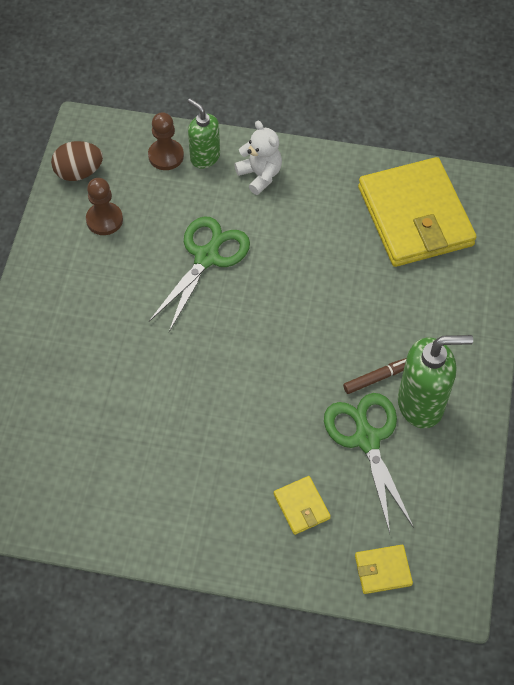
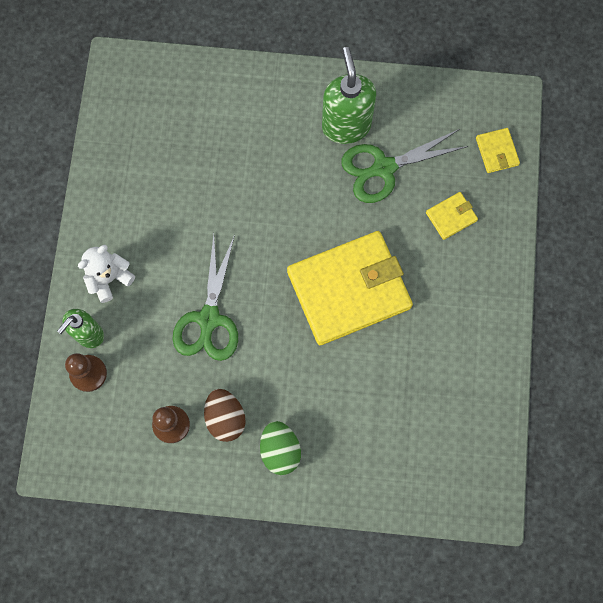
camera: 95 degrees left, 15 degrees up
brown egg [51,141,103,181] -> brown egg moved to [204,389,246,442]
green scissors [149,216,250,332] -> green scissors turned 105 degrees counterclockwise [172,235,238,361]
brown marker [343,358,406,394] -> none
yellow wallet [358,157,477,267] -> yellow wallet moved to [287,231,413,345]
none -> green egg [260,421,301,475]

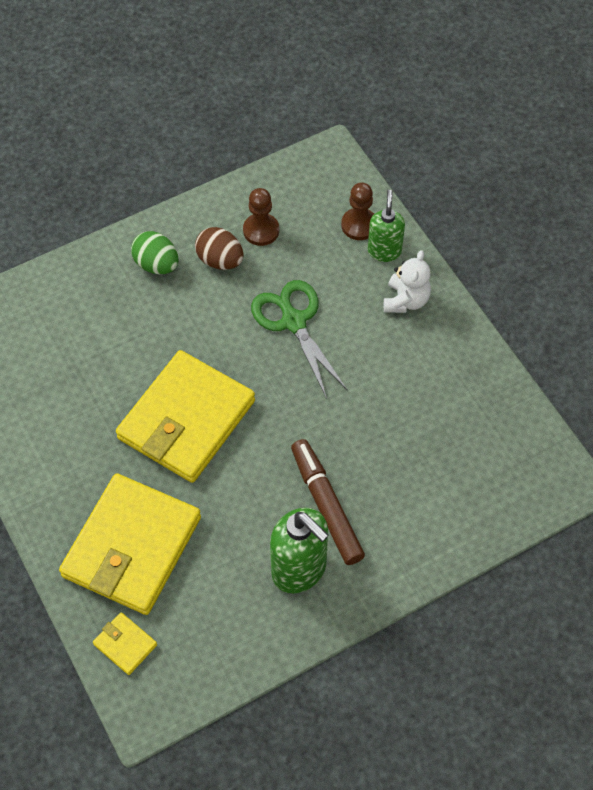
camera: 145 degrees right, 15 degrees down
green scissors [341,129,468,203] -> none
yellow wallet [426,192,478,240] -> yellow wallet [59,473,201,615], size x2.44
none -> brown marker [291,439,365,565]

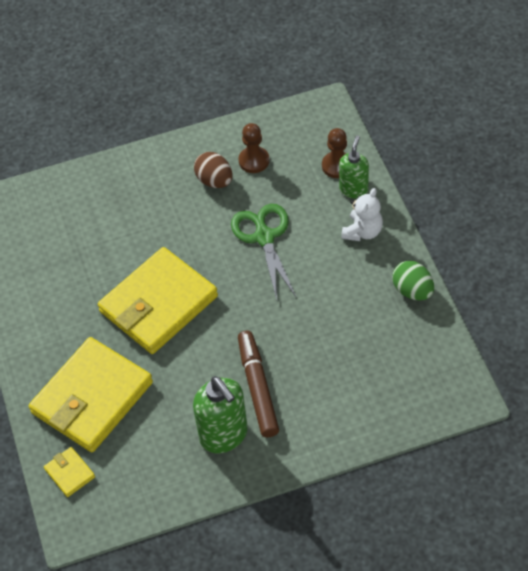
camera: 15 degrees right, 5 degrees down
green egg [131,231,178,274] -> green egg moved to [392,261,434,300]

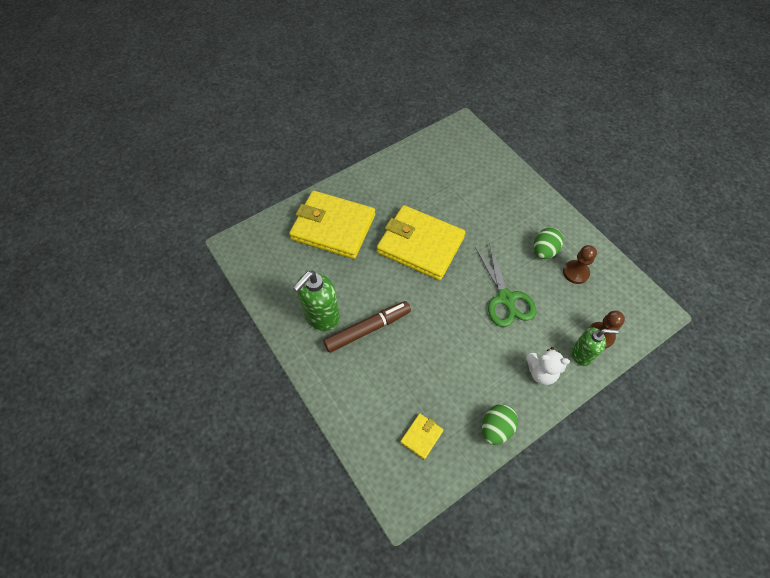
camera: 70 degrees right, 5 degrees up
yellow wallet [44,447,95,497] -> yellow wallet moved to [400,413,443,460]
brown egg [194,152,232,188] -> green egg [534,228,564,259]
green scissors [231,204,296,299] -> green scissors turned 105 degrees clockwise [475,242,536,327]

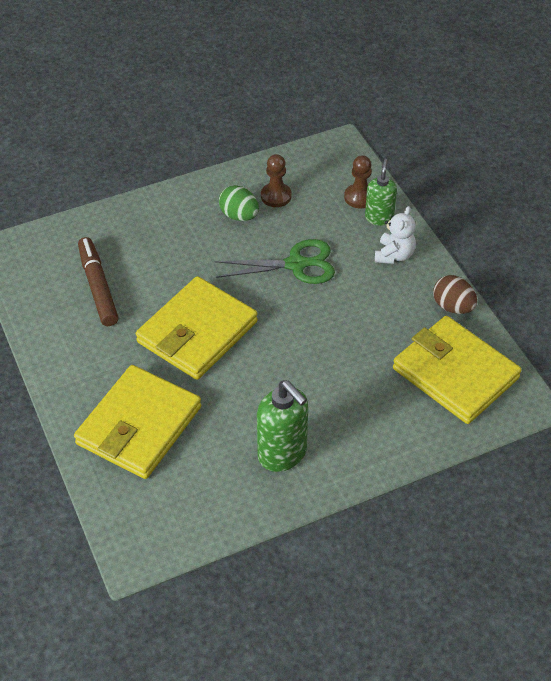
camera: 80 degrees left, 10 degrees down
brown marker [323,301,411,353] -> brown marker moved to [78,237,119,326]
yellow wallet [400,413,443,460] -> yellow wallet [393,316,522,424], size x2.44
green egg [482,404,518,445] -> brown egg [433,275,477,314]

